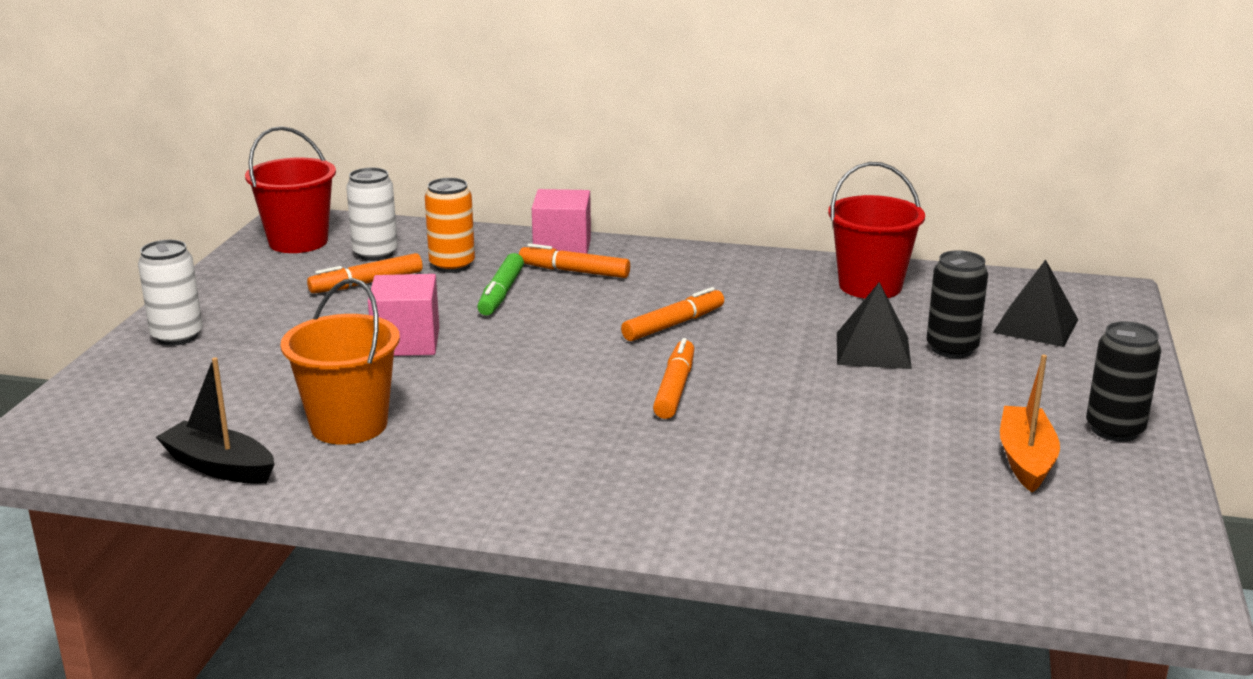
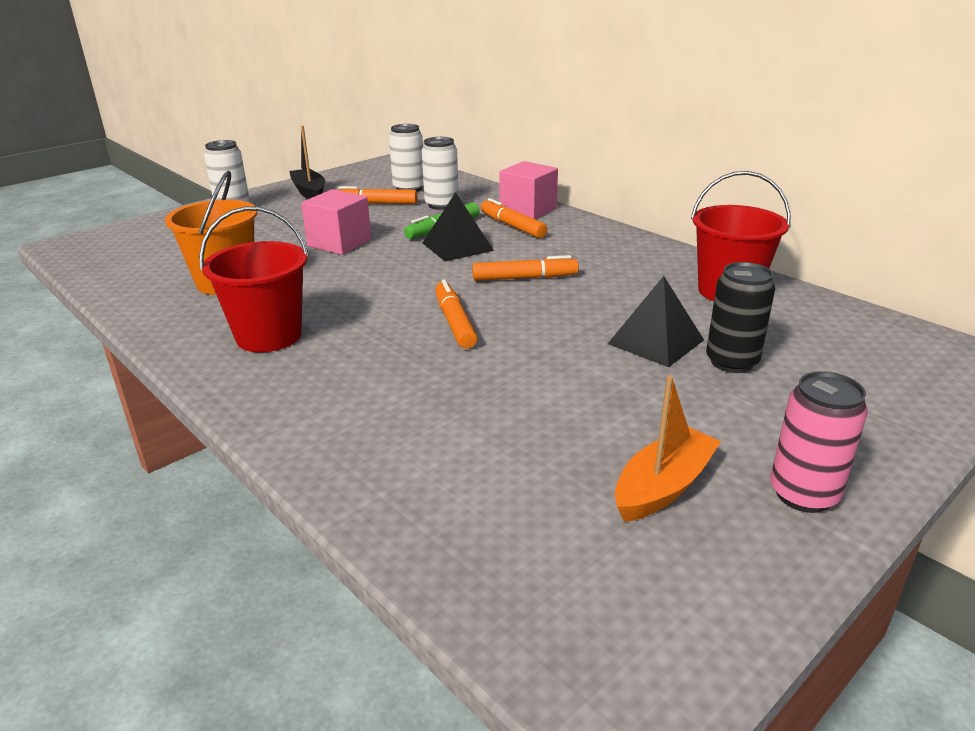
camera: 35 degrees right, 5 degrees up
black boat [156,357,275,484] -> black boat moved to [289,125,325,199]
red bucket [245,126,336,253] -> red bucket moved to [199,206,309,352]
orange can [425,178,475,273] -> white can [422,137,459,210]
orange marker [653,338,694,419] -> orange marker turned 60 degrees counterclockwise [435,280,478,349]
black pyramid [993,259,1078,347] -> black pyramid moved to [423,192,494,261]
black can [1086,321,1161,442] -> pink can [770,371,868,513]

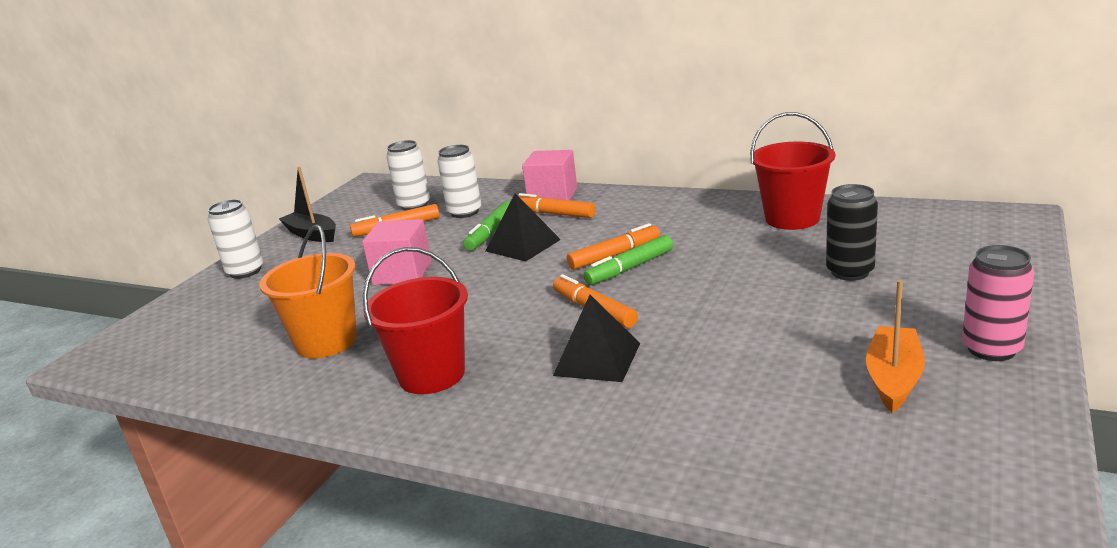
camera: 20 degrees left, 5 degrees down
black pyramid [608,276,704,367] -> black pyramid moved to [553,295,640,382]
none -> green marker [583,235,673,285]

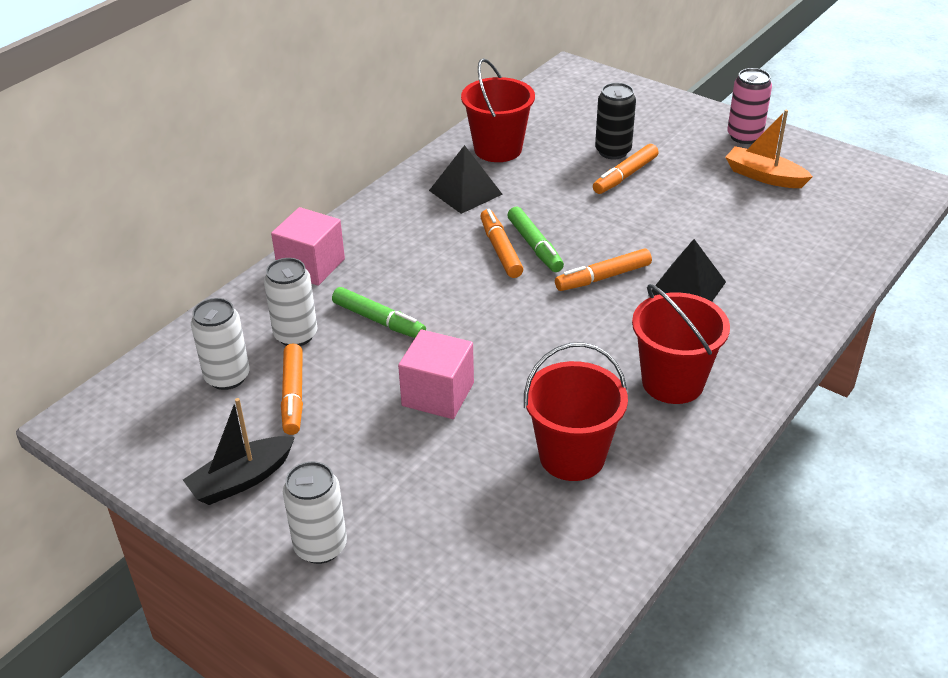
camera: 80 degrees left, 15 degrees up
orange bucket [259,224,357,359] -> red bucket [524,342,628,481]
black pyramid [486,193,561,261] -> black pyramid moved to [429,145,503,214]
orange marker [518,193,596,218] -> orange marker moved to [593,144,659,194]

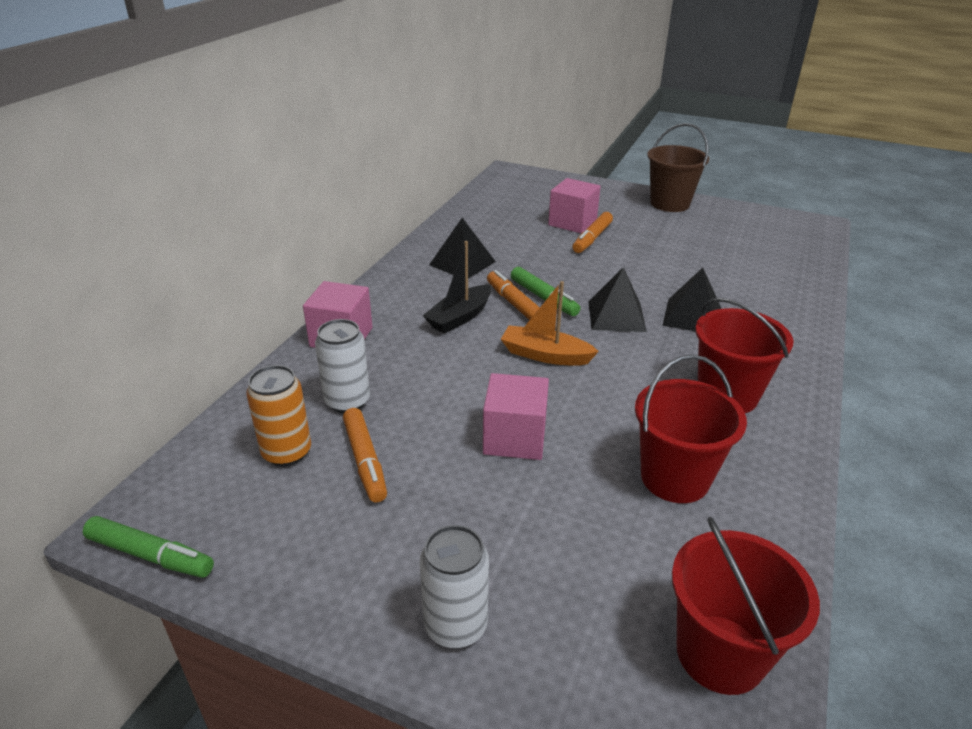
camera: 15 degrees left, 5 degrees down
black boat [183,398,295,505] -> black boat moved to [423,241,492,334]
white can [191,298,250,390] -> orange can [246,365,311,467]
green marker [332,287,426,338] -> green marker moved to [83,516,214,578]
red bucket [461,58,535,162] -> red bucket moved to [672,517,820,695]
orange marker [555,249,652,291] -> black pyramid [588,267,647,332]
black can [595,83,636,159] -> pink cube [548,178,601,233]
orange boat [725,110,813,188] -> orange boat moved to [501,281,599,366]
pink can [727,68,772,144] -> brown bucket [647,123,709,212]

